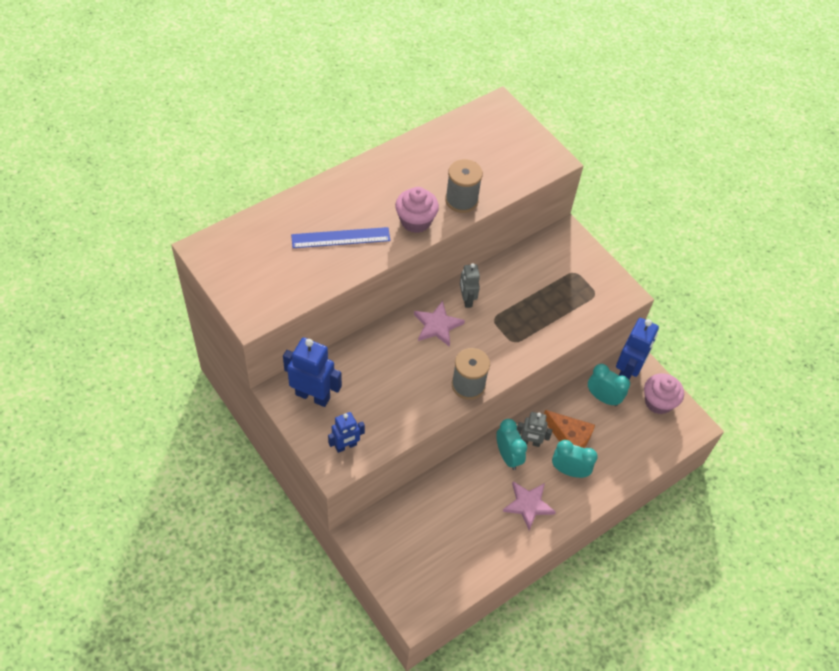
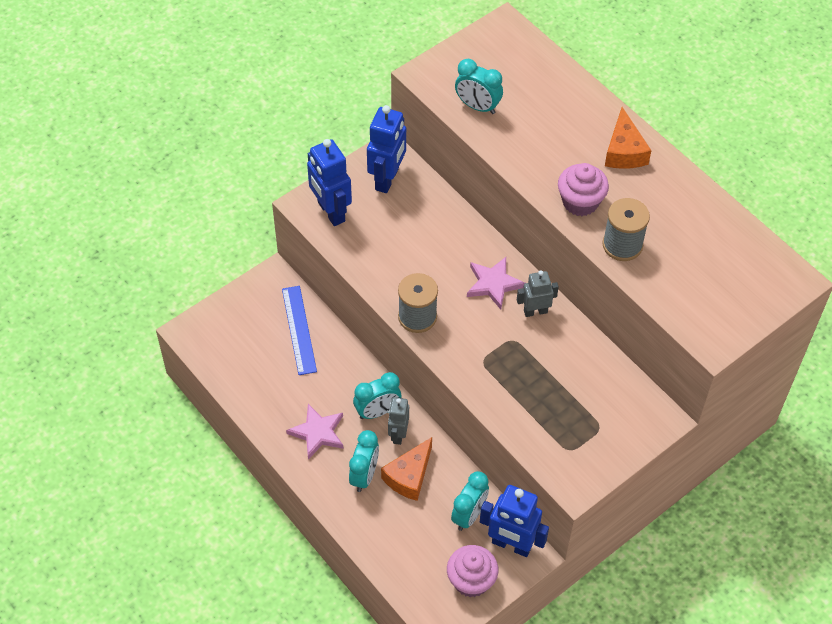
camera: 90 degrees right, 0 degrees up
blue ruler [291,227,390,248] -> blue ruler moved to [282,286,317,375]
blue robot [328,412,365,453] -> blue robot [307,139,352,226], size x1.63
none -> turquoise clock [455,59,503,114]
none -> orange cheese [605,107,652,169]

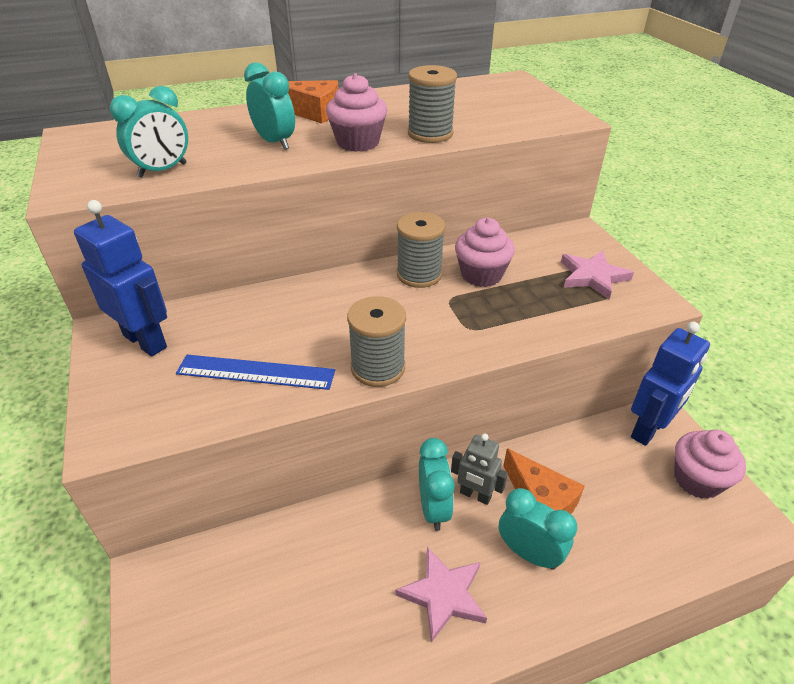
camera: 70 degrees left, 15 degrees down
blue ruler [282,286,317,375] -> blue ruler moved to [176,355,335,390]
blue robot [307,139,352,226] -> none
turquoise clock [451,471,489,531] -> turquoise clock moved to [244,62,295,150]
pink star [467,257,525,310] -> pink star moved to [561,250,634,299]
grey robot [517,270,559,317] -> grey spool [397,212,445,288]
none -> pink cupcake [455,218,515,287]

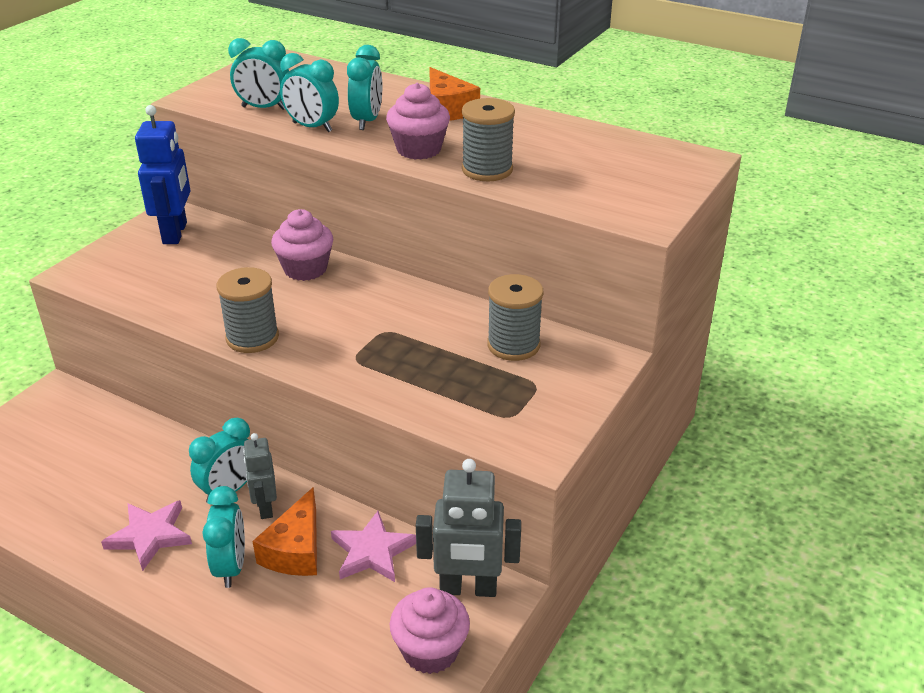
camera: 50 degrees right, 5 degrees down
blue ruler [176,355,335,390] -> none
grey spool [397,212,445,288] -> grey spool moved to [487,274,544,361]
pink cupcake [455,218,515,287] -> pink cupcake moved to [271,209,333,281]
pink star [561,250,634,299] -> pink star moved to [331,511,416,582]
blue robot [631,322,710,446] -> grey robot [416,459,521,597]
none -> turquoise clock [280,53,339,132]

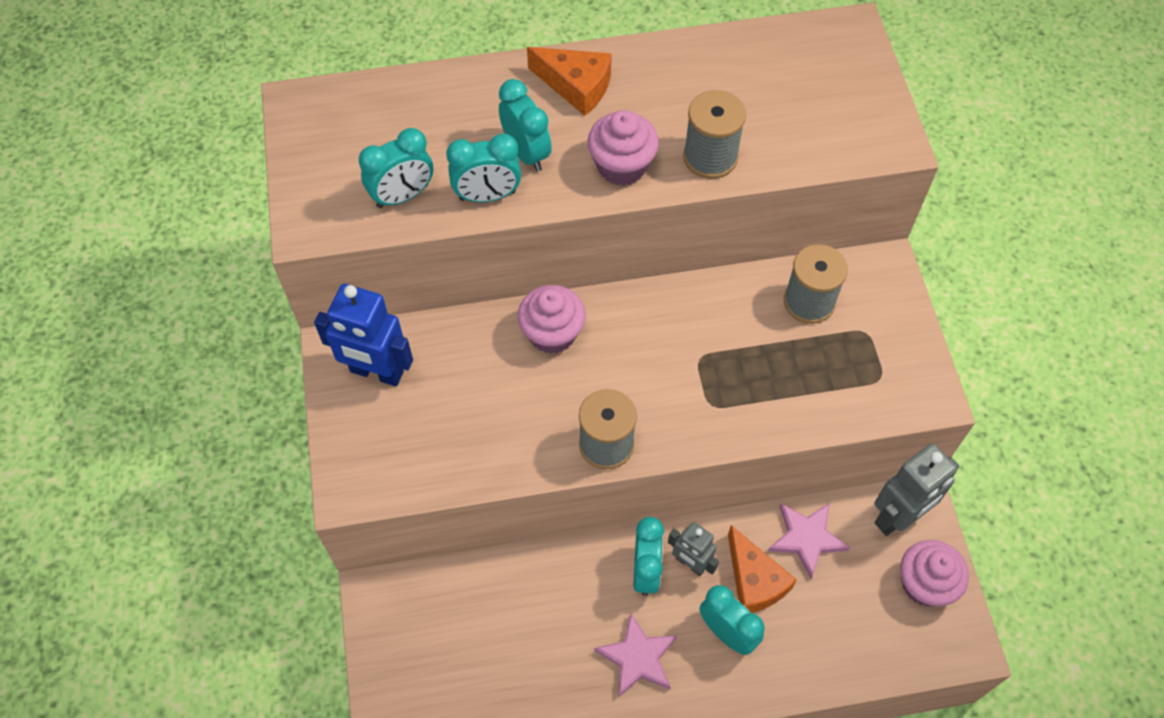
camera: 40 degrees left, 25 degrees up
blue robot [135,105,191,244] -> blue robot turned 150 degrees clockwise [314,284,413,386]

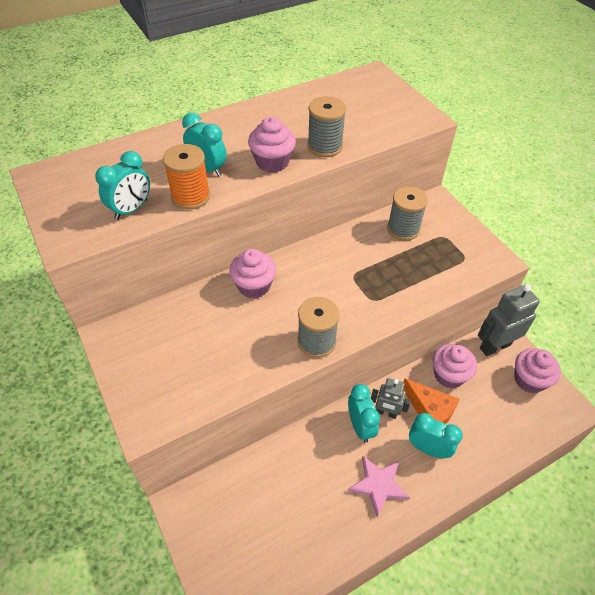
camera: 20 degrees left, 10 degrees down
blue robot [314,284,413,386] -> none
turquoise clock [446,134,521,202] -> orange spool [163,144,210,210]
orange cheese [527,47,612,116] -> none
pink star [768,503,850,579] -> pink cupcake [433,344,477,388]
grey robot [875,443,959,536] -> grey robot turned 150 degrees counterclockwise [478,284,540,356]

